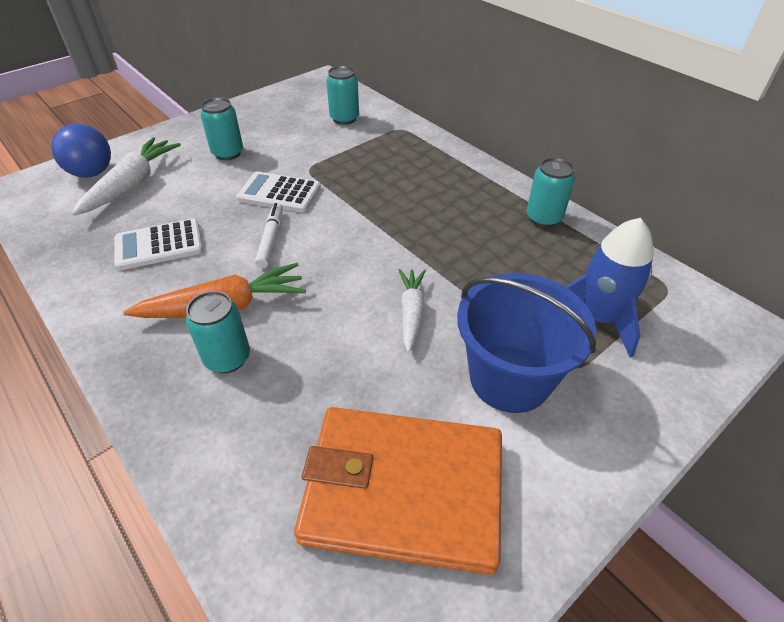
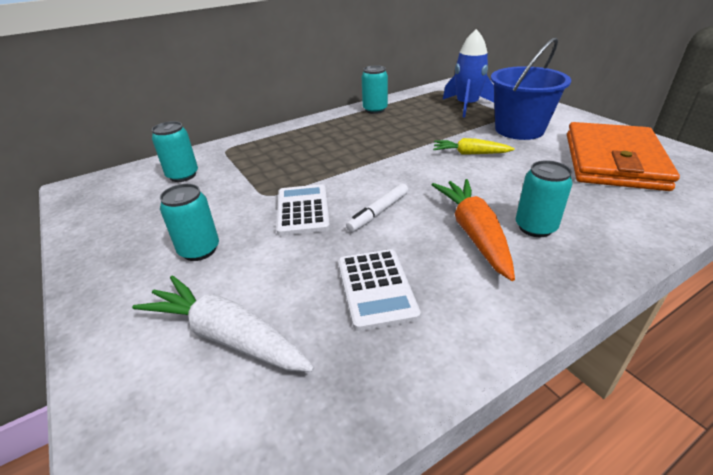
camera: 80 degrees left, 10 degrees down
blue ball [51,124,111,178] -> none
white calculator [236,171,321,212] -> white calculator turned 150 degrees clockwise [276,184,330,236]
white marker [255,203,283,268] -> white marker turned 60 degrees counterclockwise [346,184,408,232]
white carrot [399,269,426,352] -> yellow carrot [433,138,515,155]

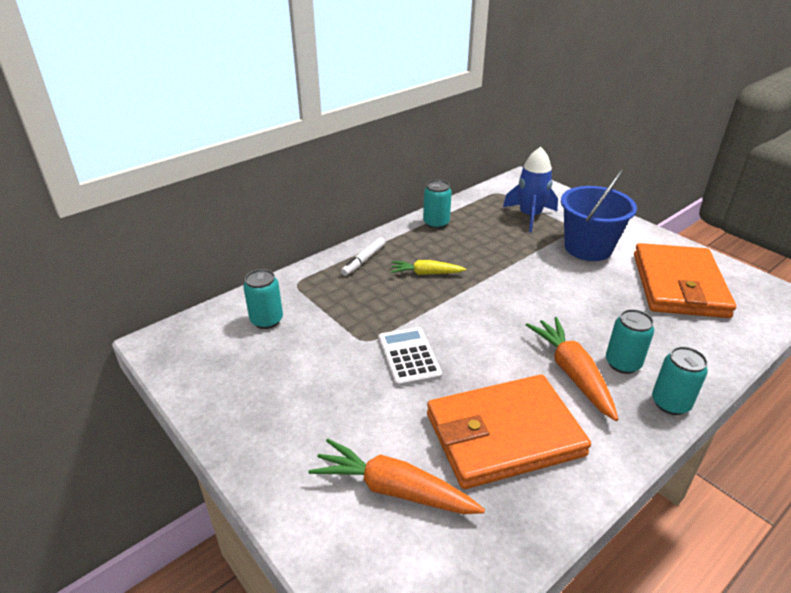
camera: 10 degrees left, 0 degrees up
white carrot [132,275,315,372] -> orange carrot [308,439,485,514]
turquoise can [160,184,219,261] -> turquoise can moved to [652,346,708,415]
white calculator [338,249,421,331] -> orange wallet [427,374,591,489]
white marker [346,184,408,232] -> white marker moved to [341,237,385,276]
yellow carrot [433,138,515,155] -> yellow carrot moved to [391,260,466,275]

